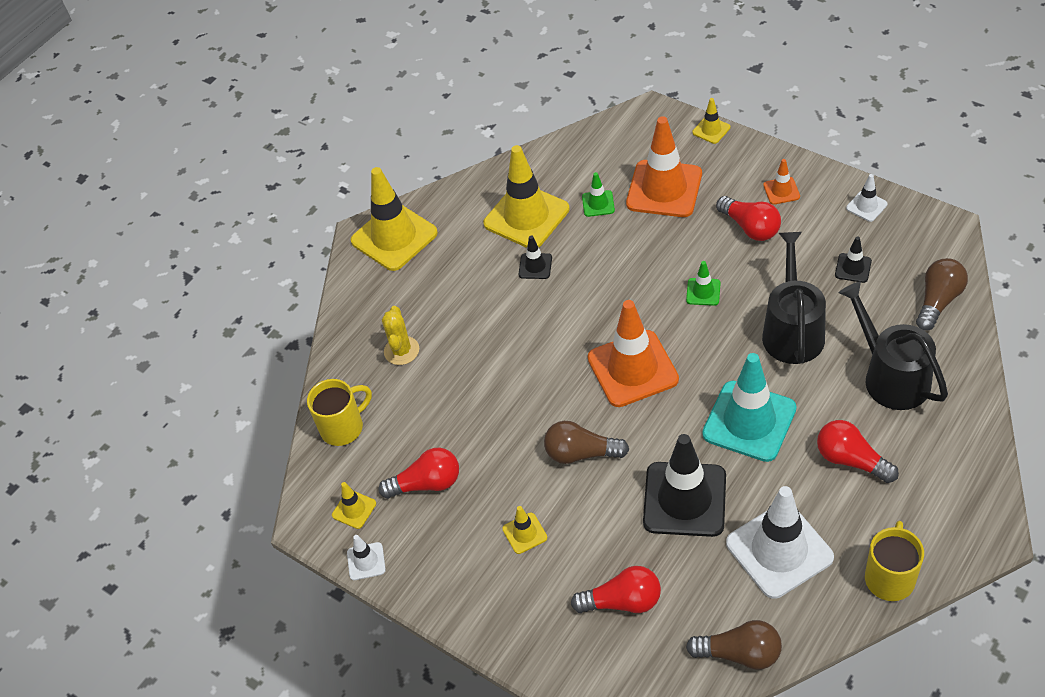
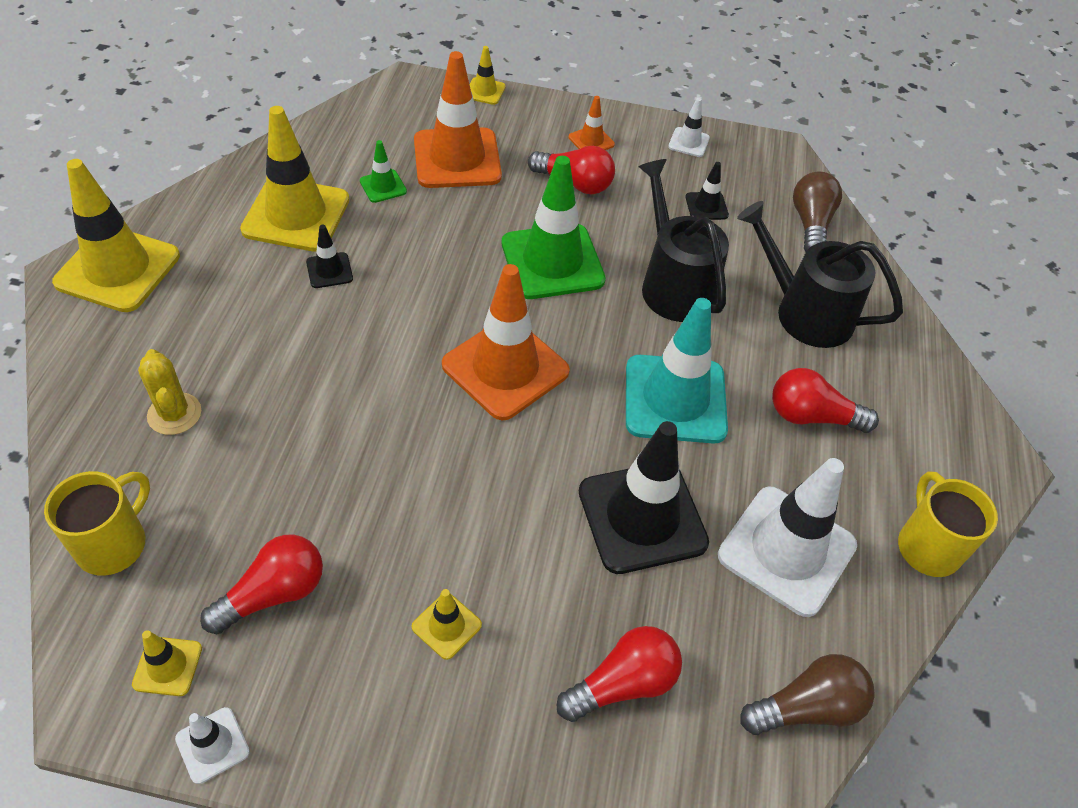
camera: 35 degrees left, 0 degrees up
brown light bulb [544,421,629,464] -> none
green traffic cone [686,261,720,306] -> green traffic cone [502,156,606,299], size x2.21

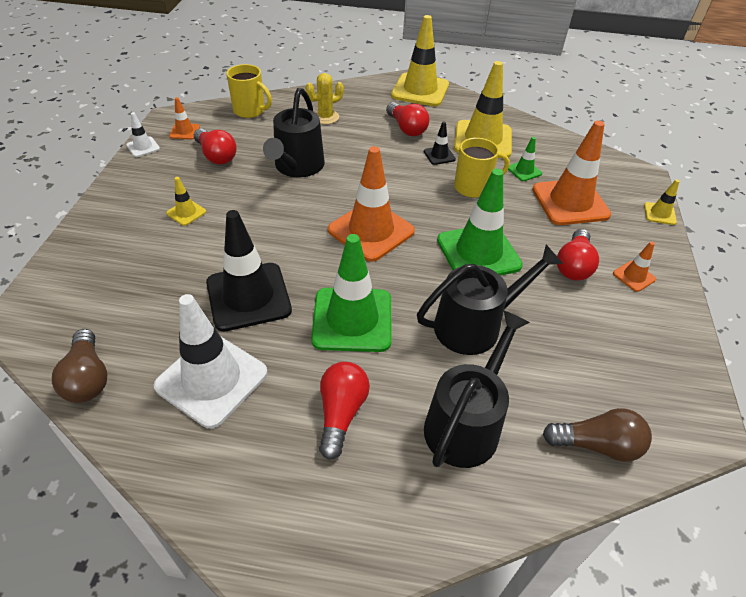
camera: 90 degrees right, 5 degrees down
yellow traffic cone [132,630,202,696] -> orange traffic cone [169,97,200,140]
red light bulb [557,626,682,722] -> red light bulb moved to [386,102,429,136]
turquoise traffic cone [626,298,728,443] -> green traffic cone [311,234,392,352]
white traffic cone [668,98,710,157] -> none
black traffic cone [685,162,729,220] -> none
yellow mug [898,471,998,577] -> yellow mug moved to [454,138,510,198]
none -> black watering can [263,88,325,178]

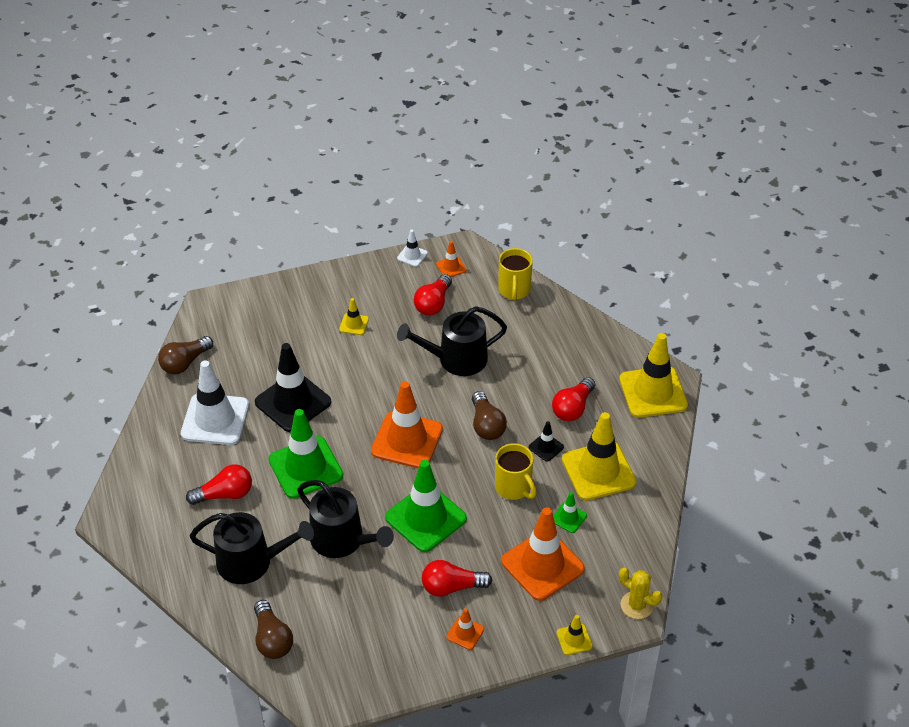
camera: 65 degrees right, 0 degrees up
yellow cactus [305,73,344,124] -> yellow cactus moved to [619,568,662,619]
none -> brown light bulb [472,391,507,440]

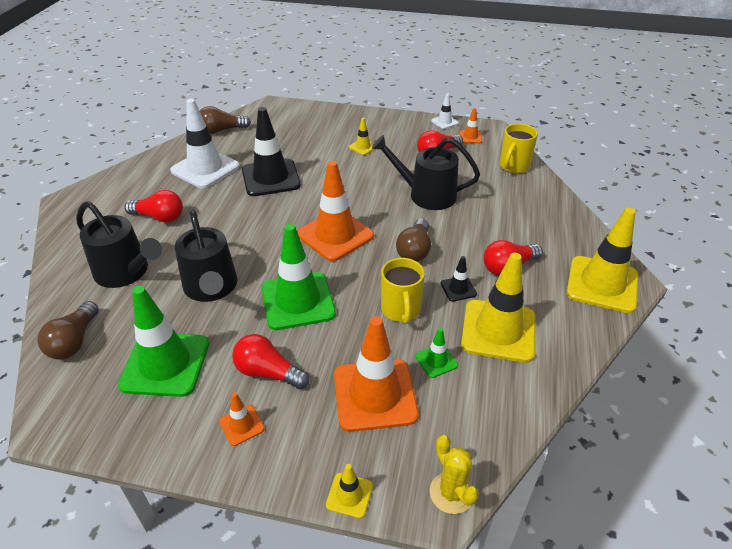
camera: 30 degrees right, 5 degrees down
green traffic cone [268,409,343,499] -> green traffic cone moved to [118,286,209,397]

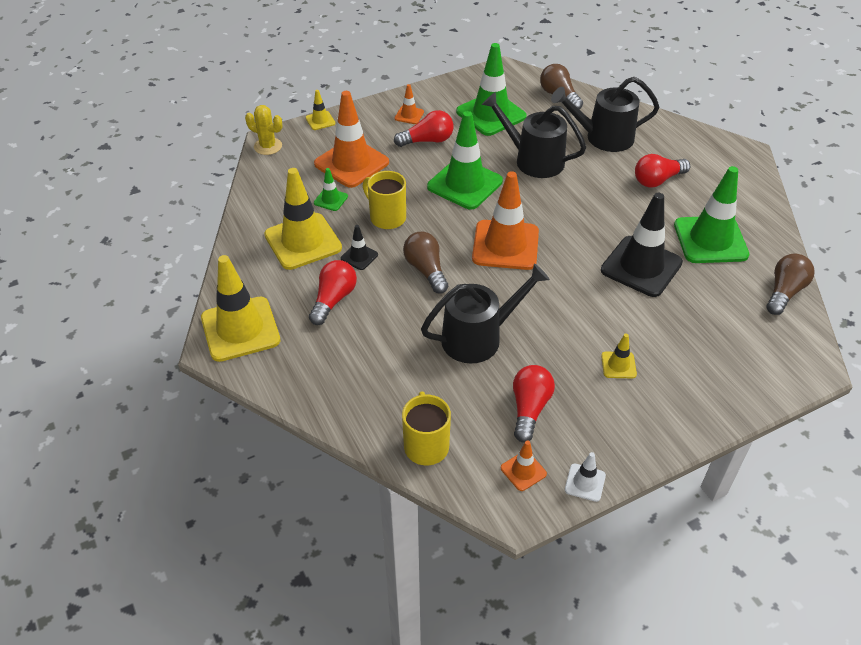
camera: 140 degrees right, 5 degrees up
white traffic cone [170,99,240,188] -> green traffic cone [674,166,749,263]

